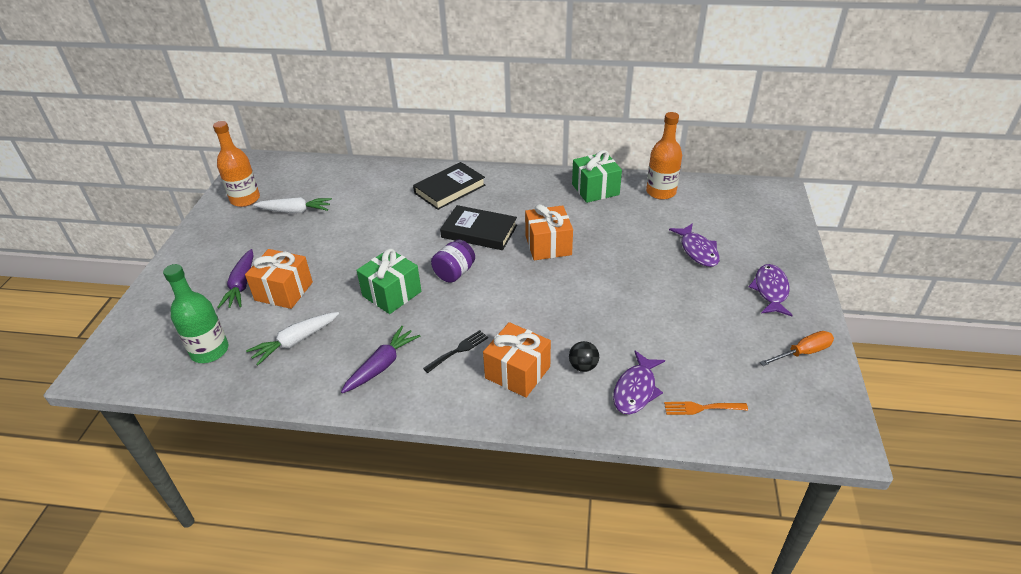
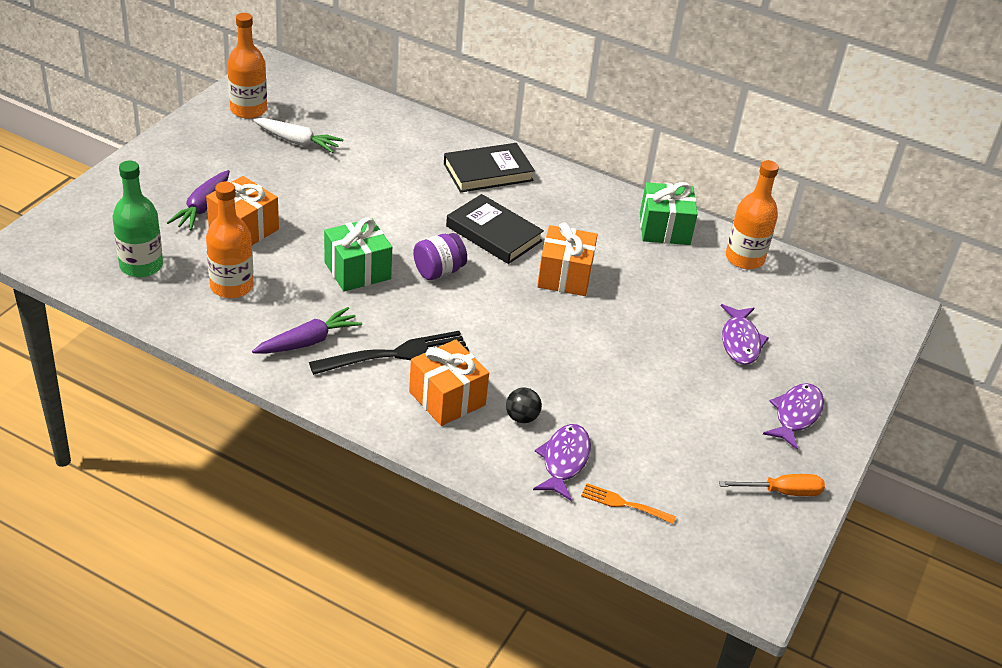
camera: 15 degrees right, 0 degrees up
white carrot [246,312,339,365] -> orange bottle [206,181,254,298]
black fork [423,330,488,373] -> black fork [309,331,469,375], size x1.83
purple fish [613,351,665,415] -> purple fish turned 150 degrees clockwise [533,424,591,501]

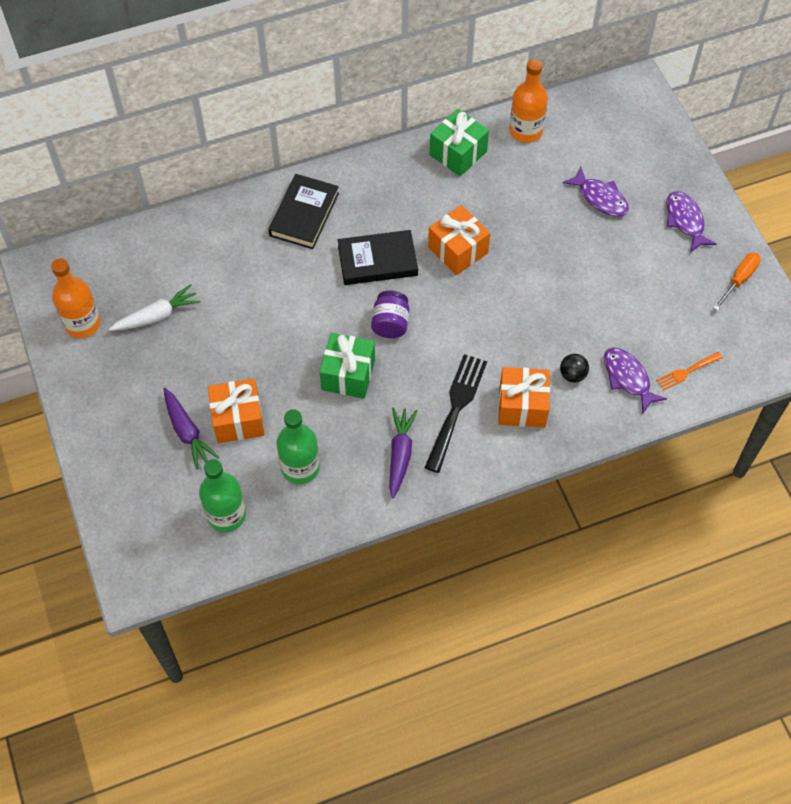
camera: 45 degrees left, 20 degrees up
orange bottle [206,181,254,298] -> green bottle [277,409,320,484]

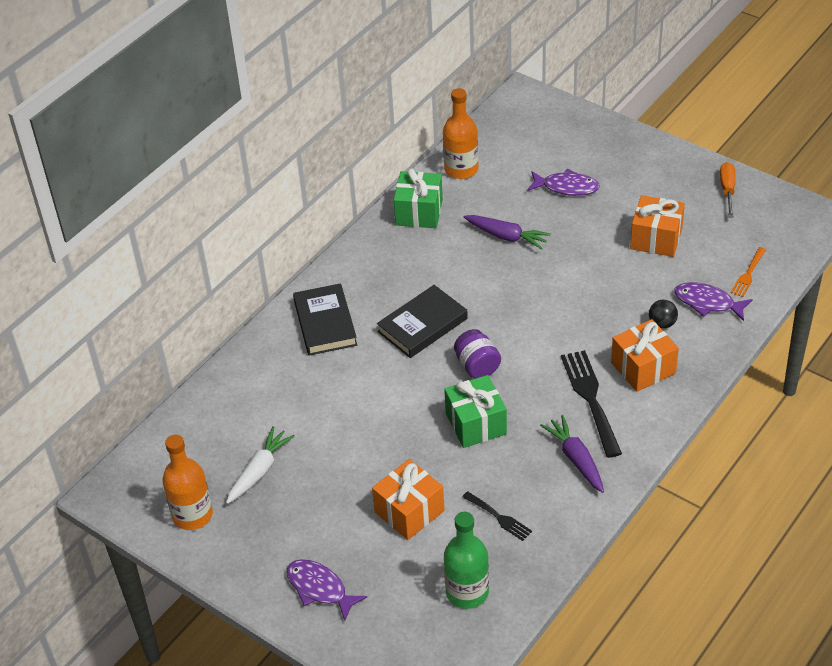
camera: 30 degrees left, 15 degrees down
purple carrot [164,388,219,470] -> purple carrot moved to [464,215,551,250]
green bottle [277,409,320,484] -> black fork [462,491,532,541]
orange gift [428,205,490,275] -> orange gift moved to [630,195,685,257]
purple fish [666,191,717,253] -> purple fish moved to [286,559,367,620]

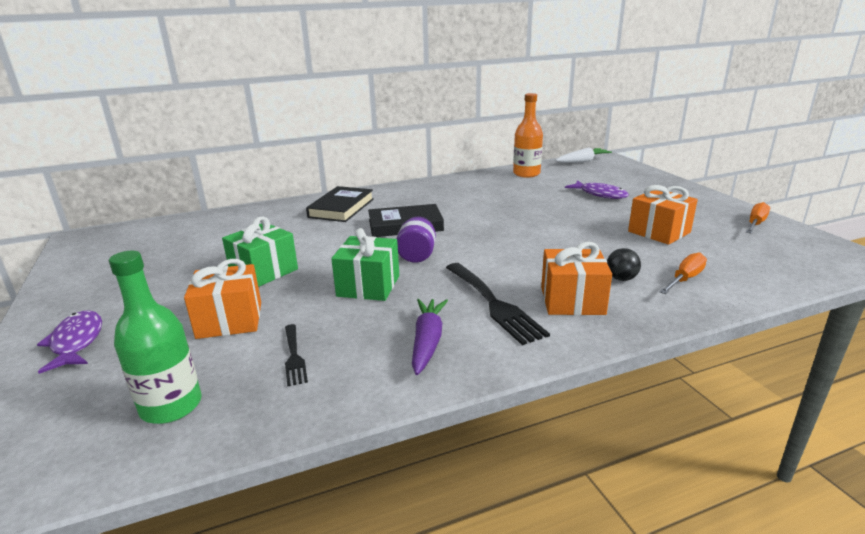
camera: 30 degrees right, 20 degrees down
orange bottle [162,435,213,530] -> none
white carrot [226,426,295,504] -> white carrot moved to [556,147,612,163]
green gift [394,168,443,228] -> green gift moved to [222,216,298,287]
purple carrot [464,215,551,250] -> none
black fork [561,350,622,458] -> black fork turned 135 degrees clockwise [446,263,550,345]
purple fish [674,282,753,321] -> orange screwdriver [659,252,707,294]
orange fork [731,247,766,297] -> none

